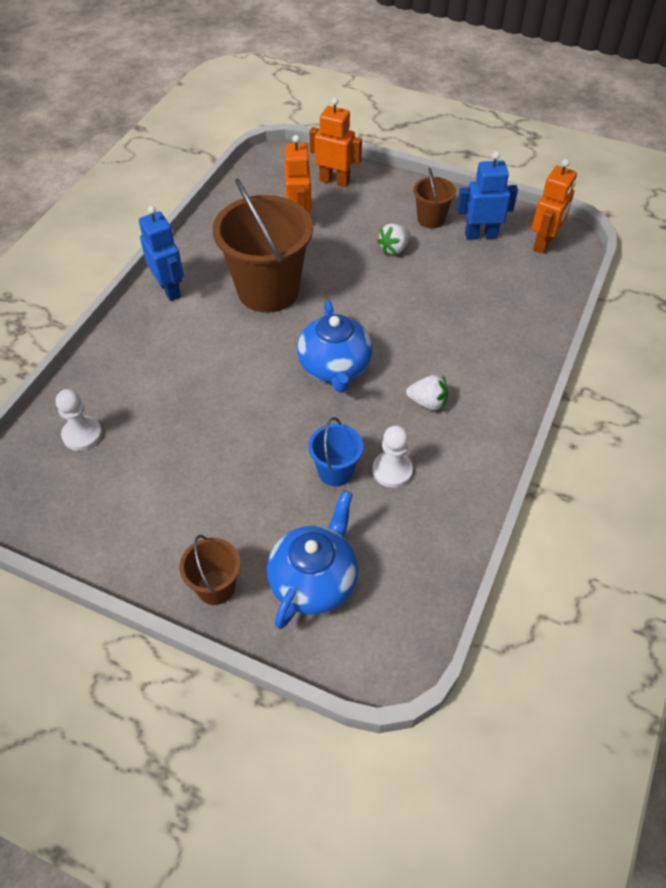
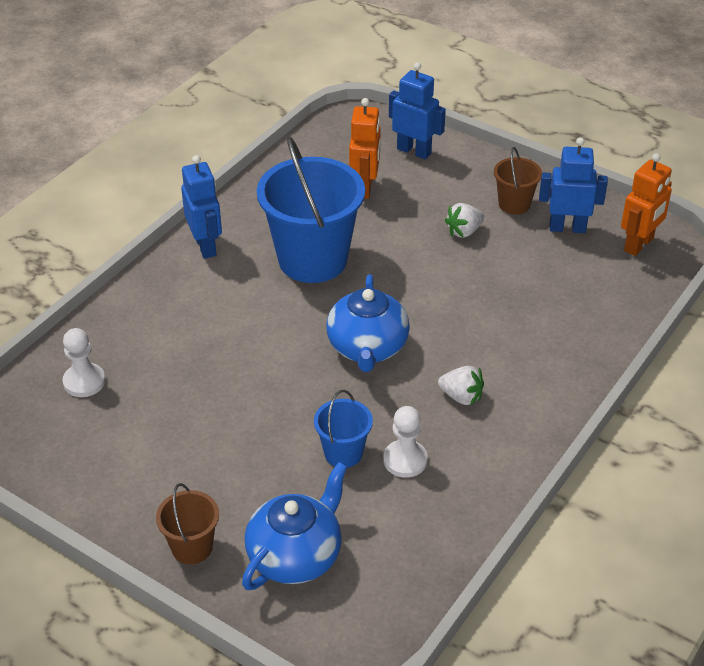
camera: 10 degrees right, 10 degrees down
brown bucket [213,178,313,313] -> blue bucket [257,136,365,283]
orange robot [310,97,362,187] -> blue robot [389,62,446,159]

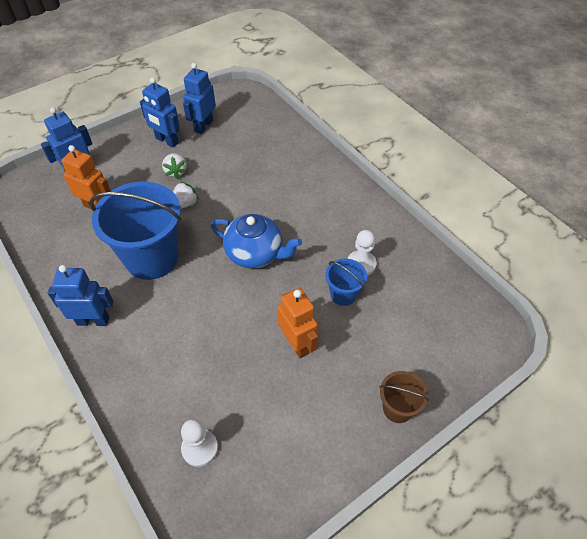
camera: 70 degrees left, 10 degrees up
blue teapot [242,462,347,590] -> none
white strawberry [438,366,484,406] -> white strawberry moved to [173,181,199,209]
brown bucket [494,147,542,215] -> blue robot [140,77,180,147]
orange robot [621,153,672,256] -> orange robot moved to [277,288,318,359]

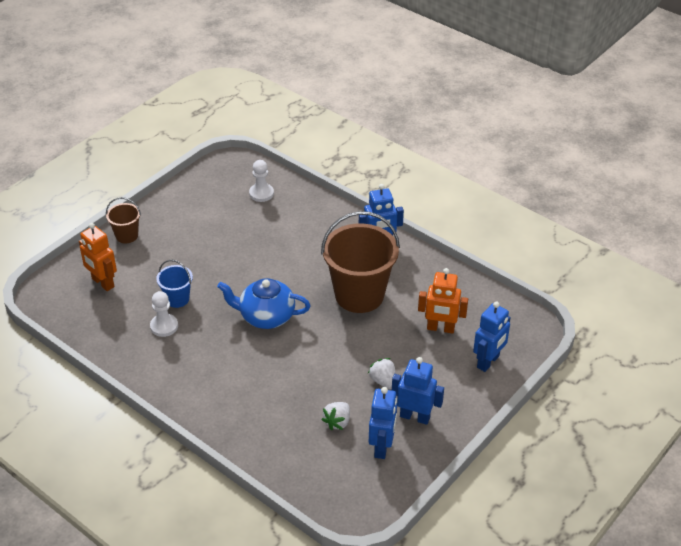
camera: 165 degrees right, 10 degrees down
blue bucket [89,182,181,280] -> brown bucket [321,211,400,313]
white strawberry [173,181,199,209] -> white strawberry moved to [321,402,350,430]
orange robot [277,288,318,359] -> orange robot moved to [79,223,117,291]

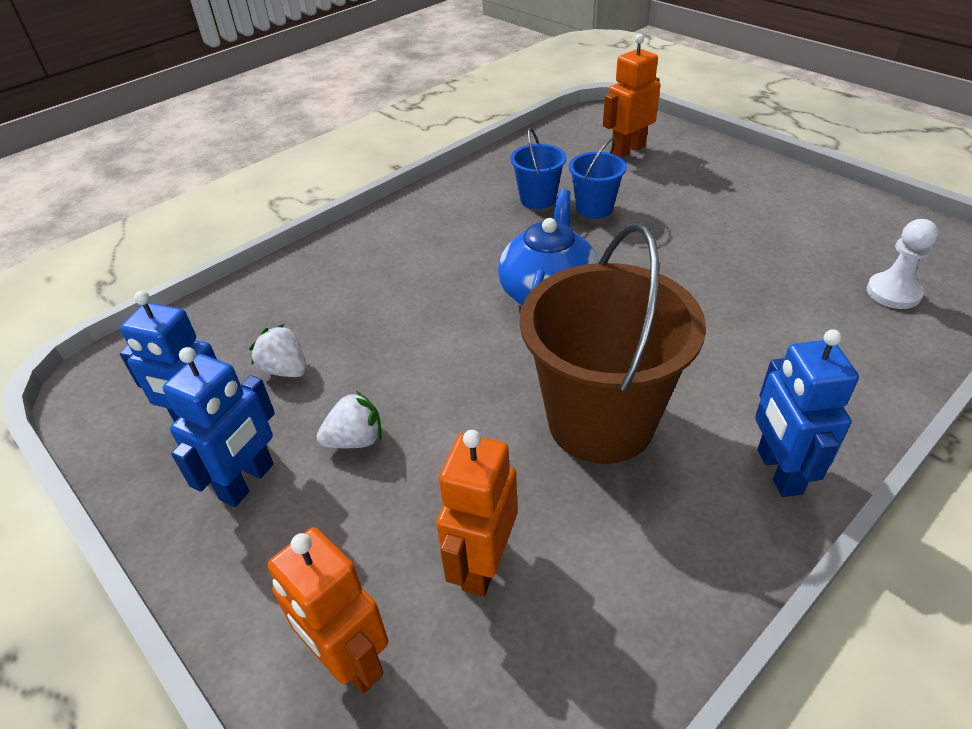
camera: 100 degrees right, 0 degrees up
brown bucket [106,197,141,243] -> none
white pawn [150,291,178,337] -> blue bucket [510,128,566,209]
blue robot [473,302,511,372] -> orange robot [268,527,388,694]

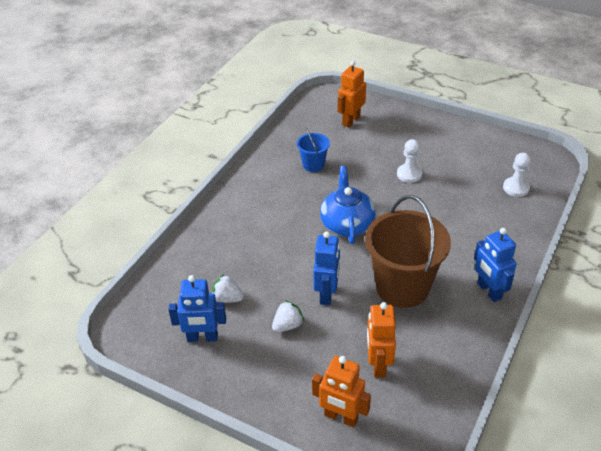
camera: 20 degrees left, 0 degrees up
blue robot [163,347,275,507] -> blue robot moved to [313,231,340,305]
blue bucket [569,138,627,219] -> none
none -> white pawn [397,139,422,183]

